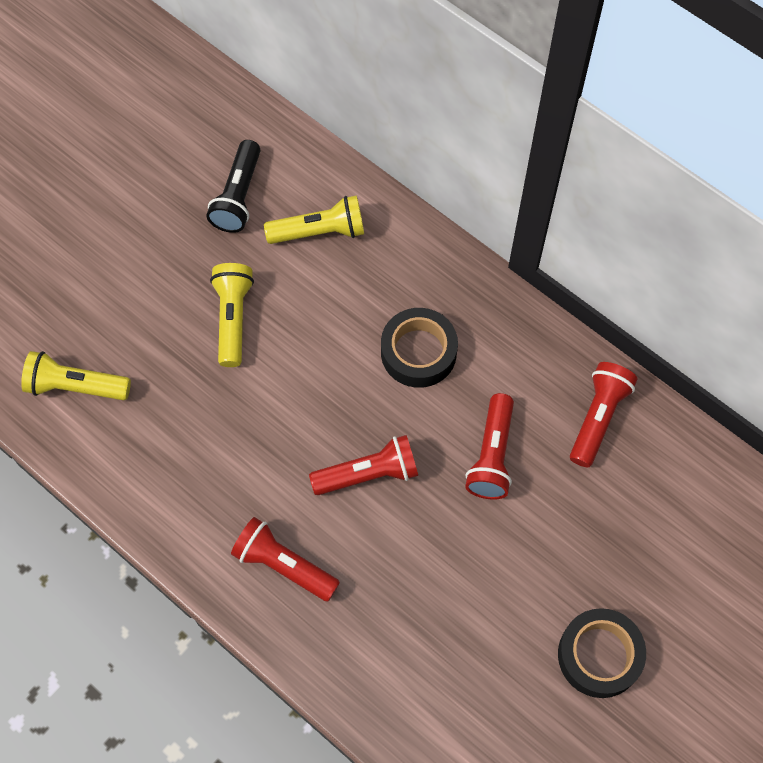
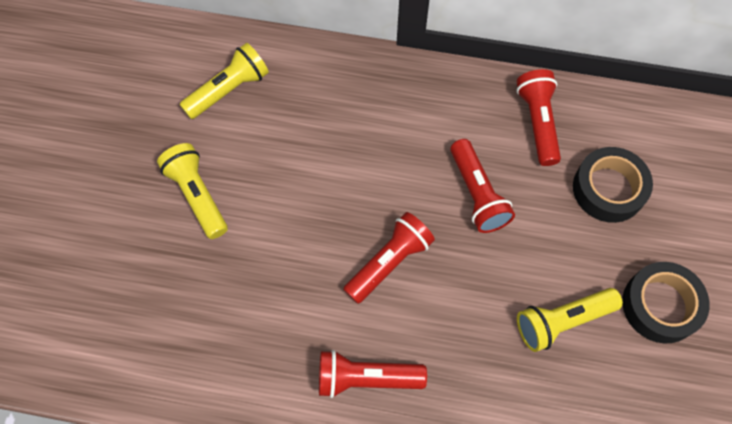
camera: 30 degrees left, 0 degrees up
yellow flashlight [21,351,131,400] -> yellow flashlight moved to [517,288,623,352]
black flashlight [206,140,260,233] -> none
black tape [381,308,458,388] -> black tape moved to [573,147,653,223]

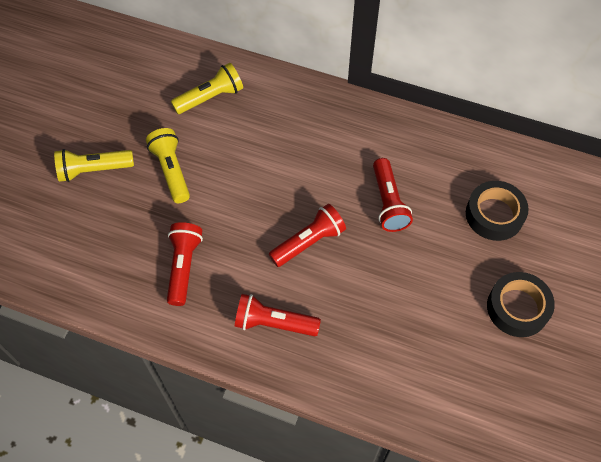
camera: 10 degrees right, 5 degrees down
red flashlight [517,69,561,166] -> red flashlight moved to [167,222,203,306]
yellow flashlight [517,288,623,352] -> yellow flashlight moved to [54,149,134,182]

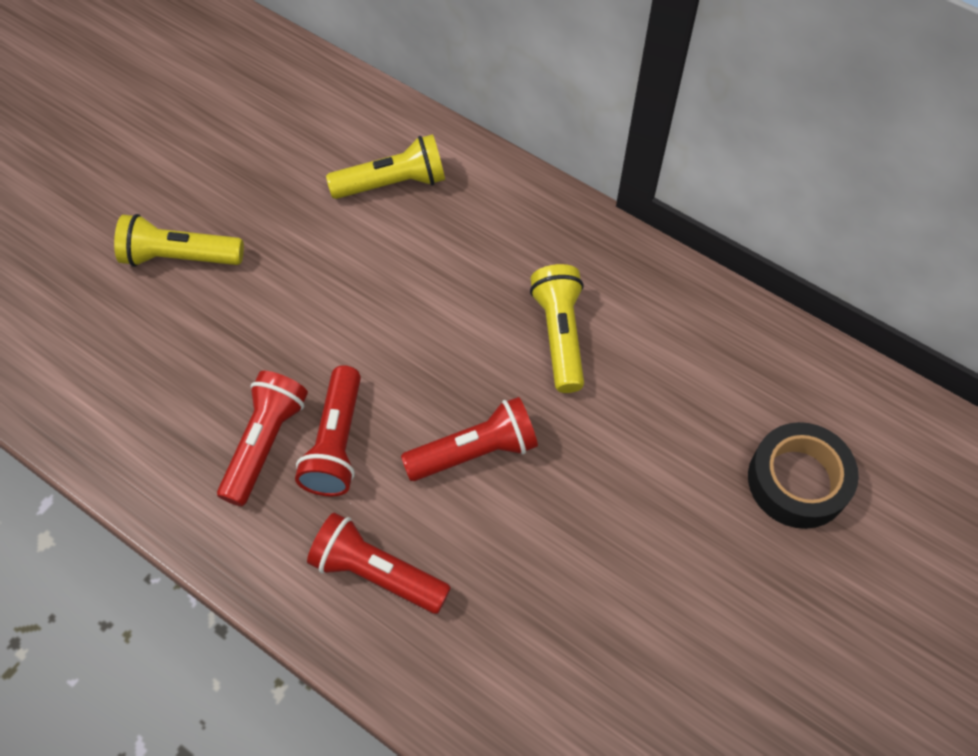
camera: 15 degrees right, 0 degrees up
yellow flashlight [146,128,190,203] -> yellow flashlight moved to [530,264,584,393]
red flashlight [373,158,413,232] -> red flashlight moved to [295,365,361,497]
black tape [487,272,555,337] -> none

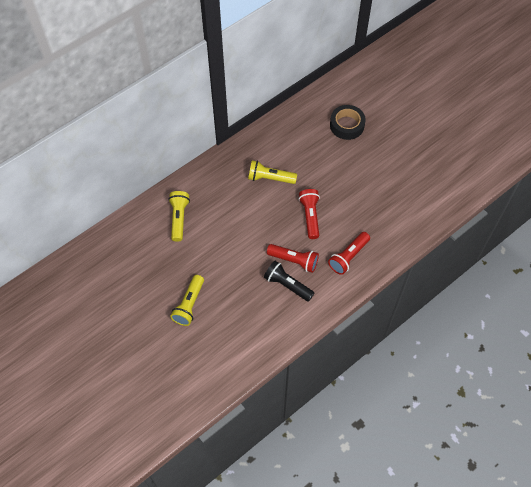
camera: 75 degrees left, 0 degrees up
red flashlight [217,371,308,506] -> black flashlight [264,261,314,302]

